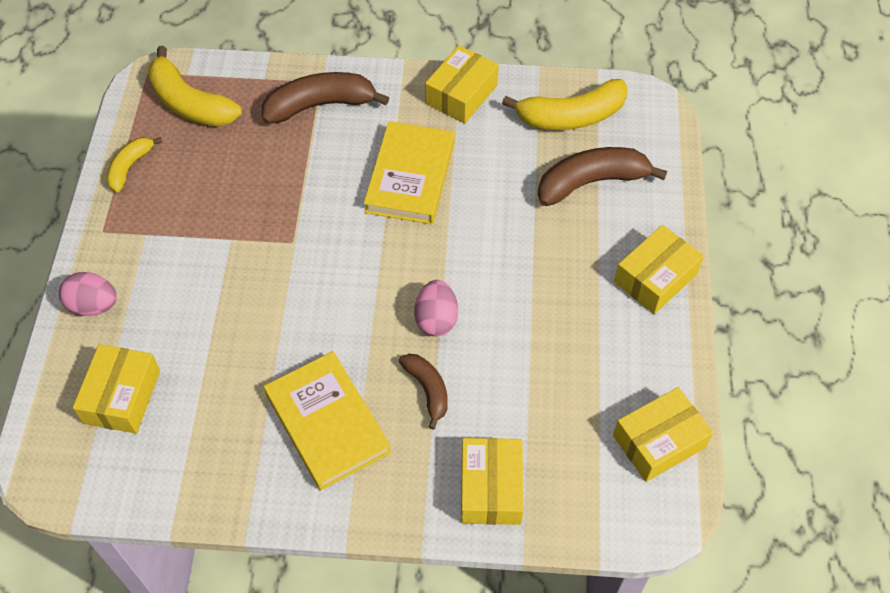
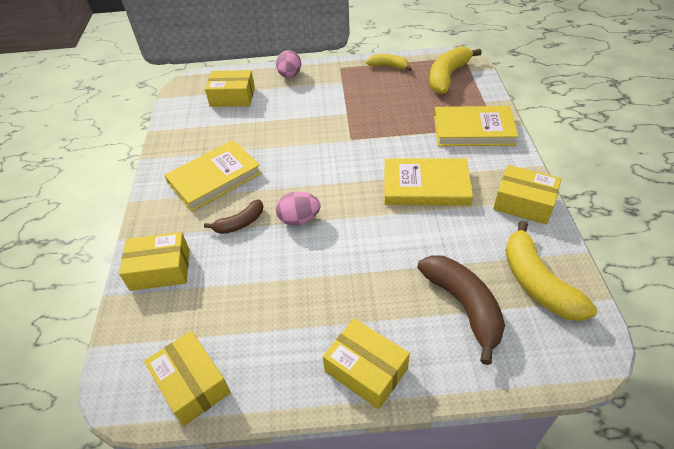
camera: 85 degrees right, 10 degrees down
brown banana [262,72,389,124] -> yellow book [434,106,519,146]

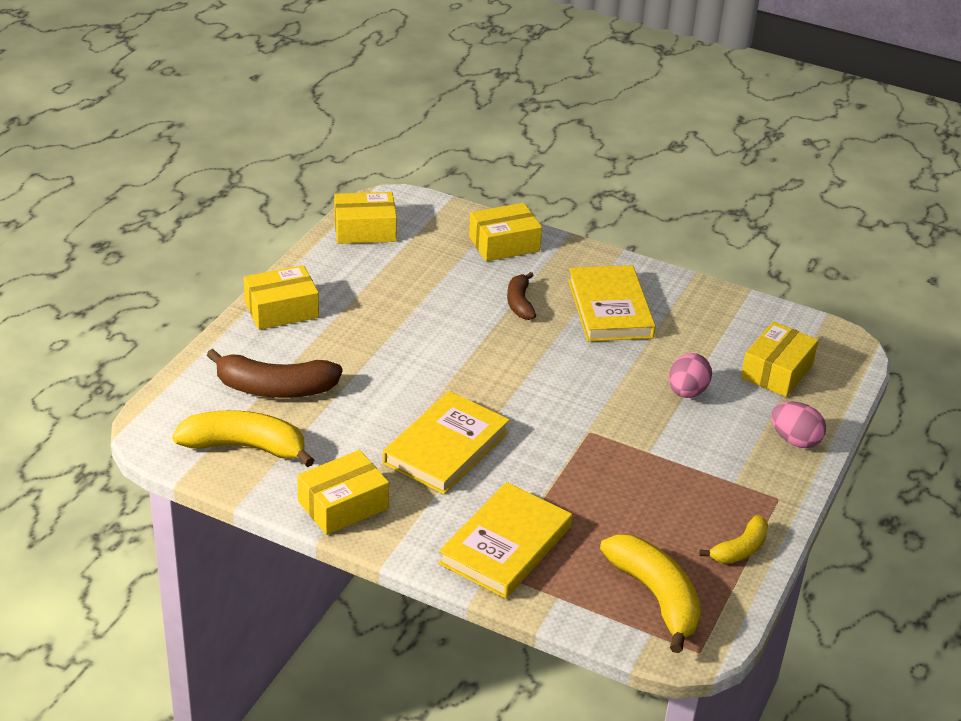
camera: 115 degrees right, 10 degrees down
yellow box [119,232,189,291] -> yellow box turned 45 degrees clockwise [469,203,542,262]
pink egg [276,192,320,226] -> pink egg moved to [669,353,712,398]

